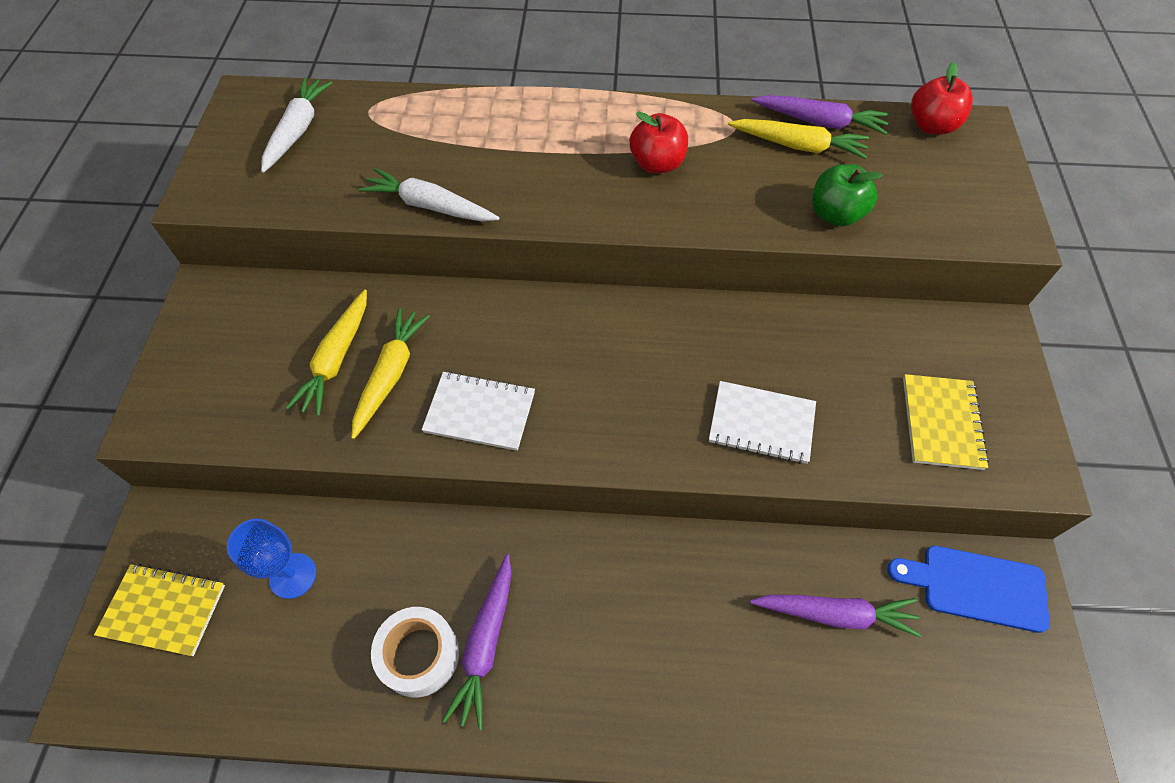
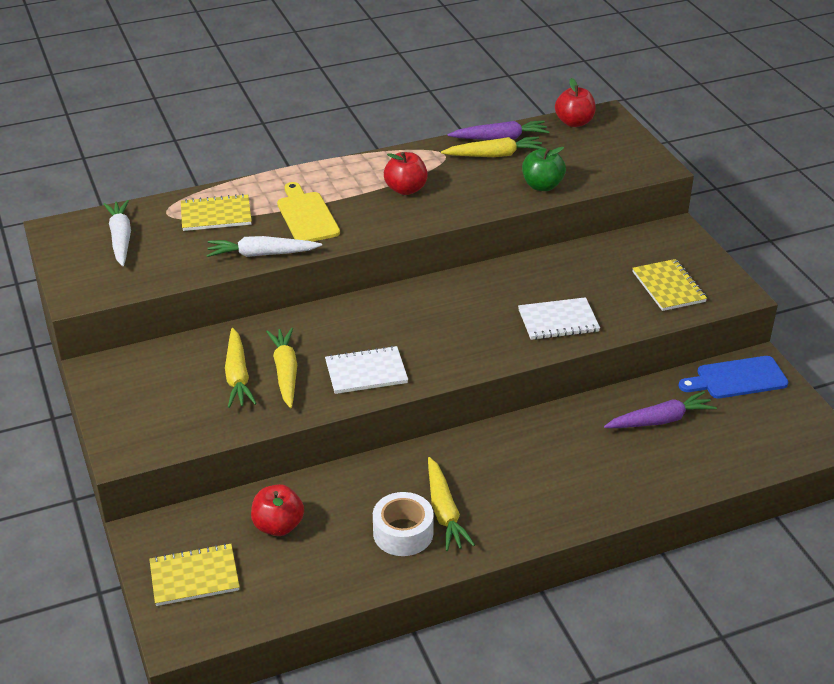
camera: 25 degrees left, 20 degrees down
blue goblet [227,519,316,599] -> red apple [251,484,304,536]
purple carrot [443,554,512,730] -> yellow carrot [428,457,475,551]
none -> yellow notebook [181,194,252,231]
none -> yellow cutting board [277,182,340,242]

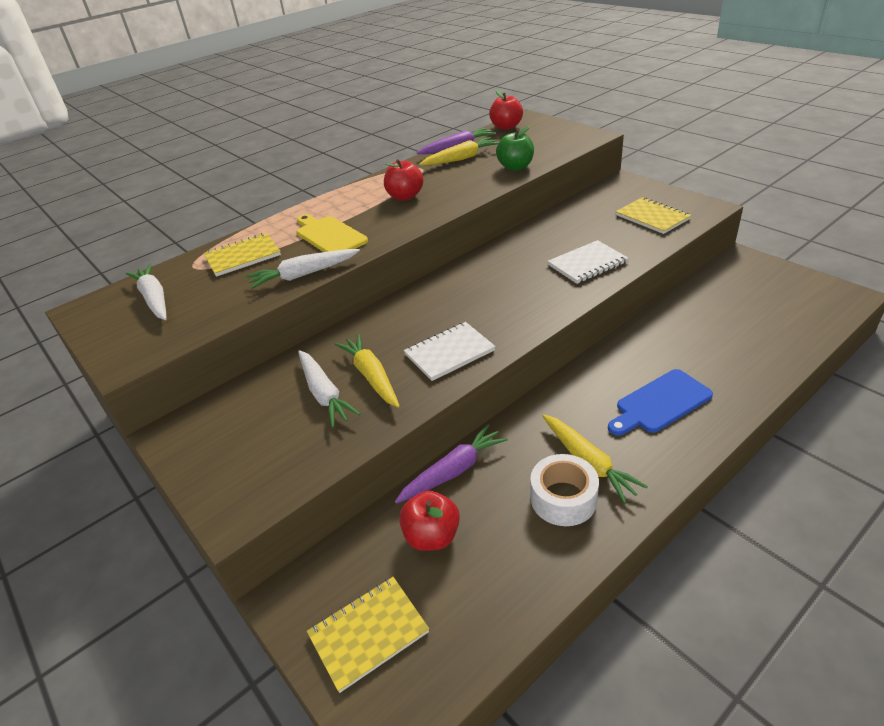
camera: 15 degrees left, 0 degrees up
yellow carrot [225,328,257,408] -> white carrot [298,350,360,428]
purple carrot [604,391,717,428] -> purple carrot moved to [395,424,508,504]
blue cutting board [678,356,788,398] -> blue cutting board moved to [608,369,713,436]

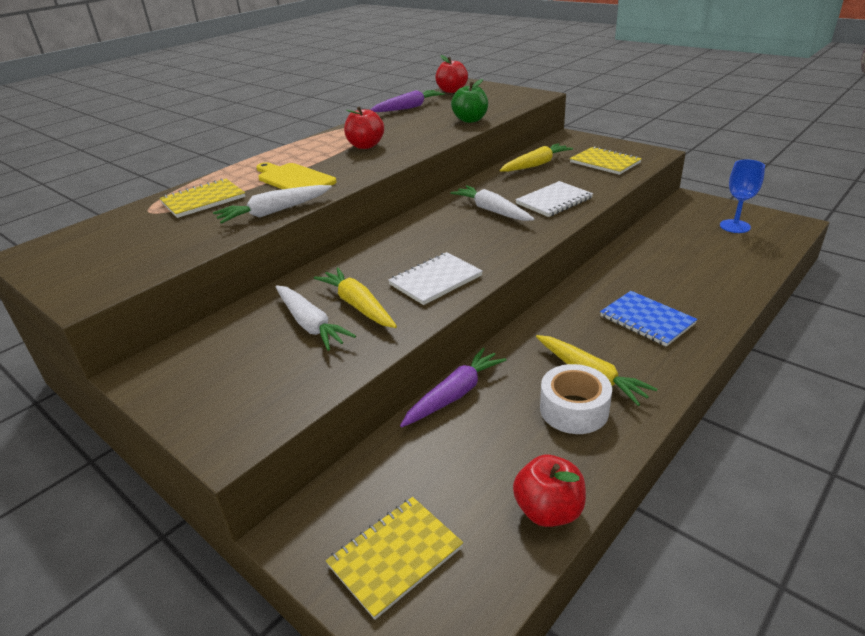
camera: 10 degrees left, 5 degrees down
white carrot [126,264,167,320] -> white carrot moved to [450,185,534,221]
red apple [399,491,460,551] -> red apple moved to [513,455,586,527]
yellow carrot [419,137,499,165] -> yellow carrot moved to [500,143,573,172]
blue cutting board [608,369,713,436] -> blue notebook [600,291,698,347]
none -> blue goblet [720,160,765,233]

